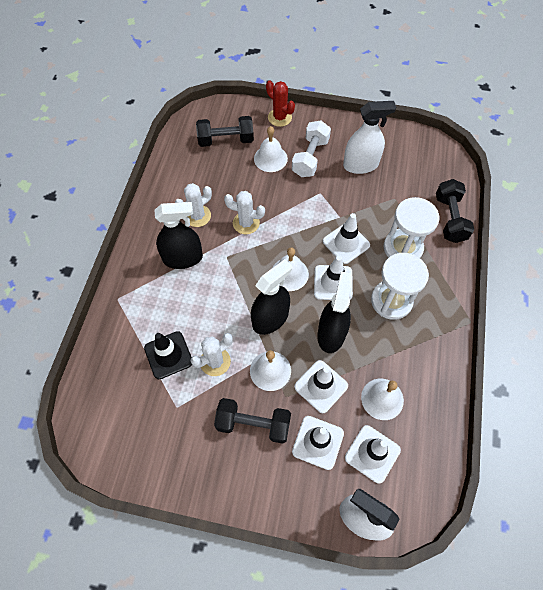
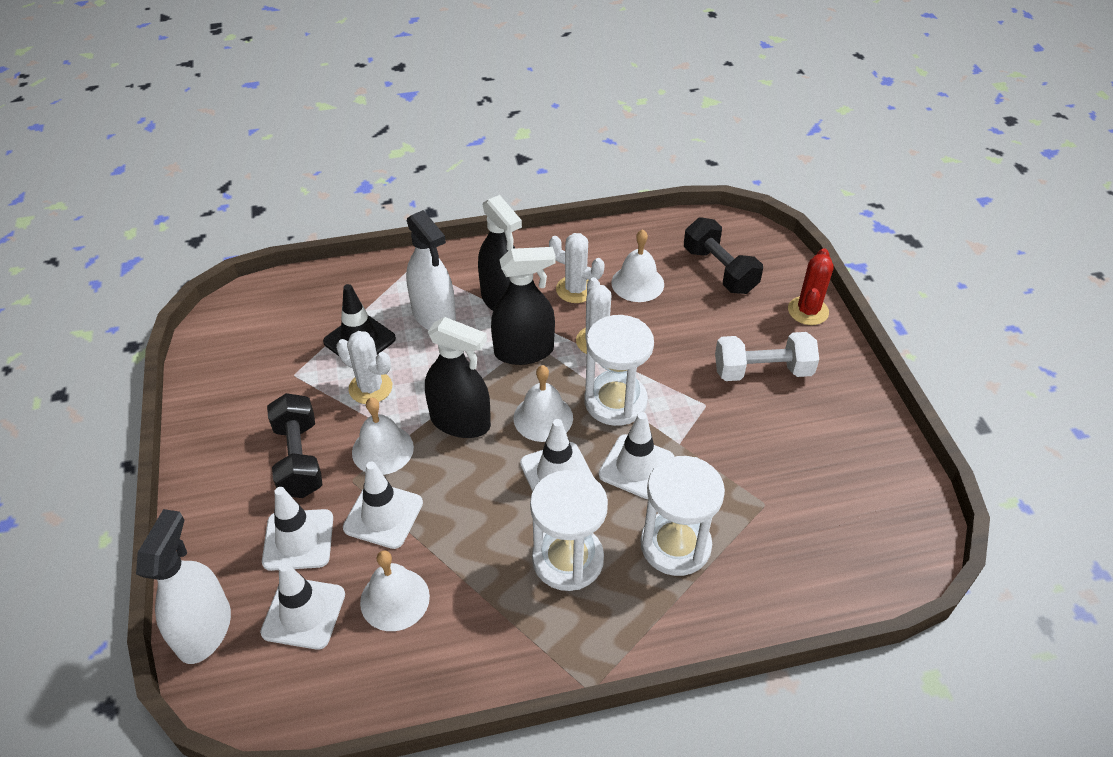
camera: 65 degrees right, 15 degrees down
white bell [254,126,288,172] -> white bell moved to [611,229,664,302]
black spray bottle [317,271,353,353] -> black spray bottle moved to [491,247,556,365]
white spray bottle [343,101,396,174] -> white spray bottle moved to [406,210,456,330]
black dumbbell [436,179,474,243] -> none
none -> white hourglass [584,315,654,426]

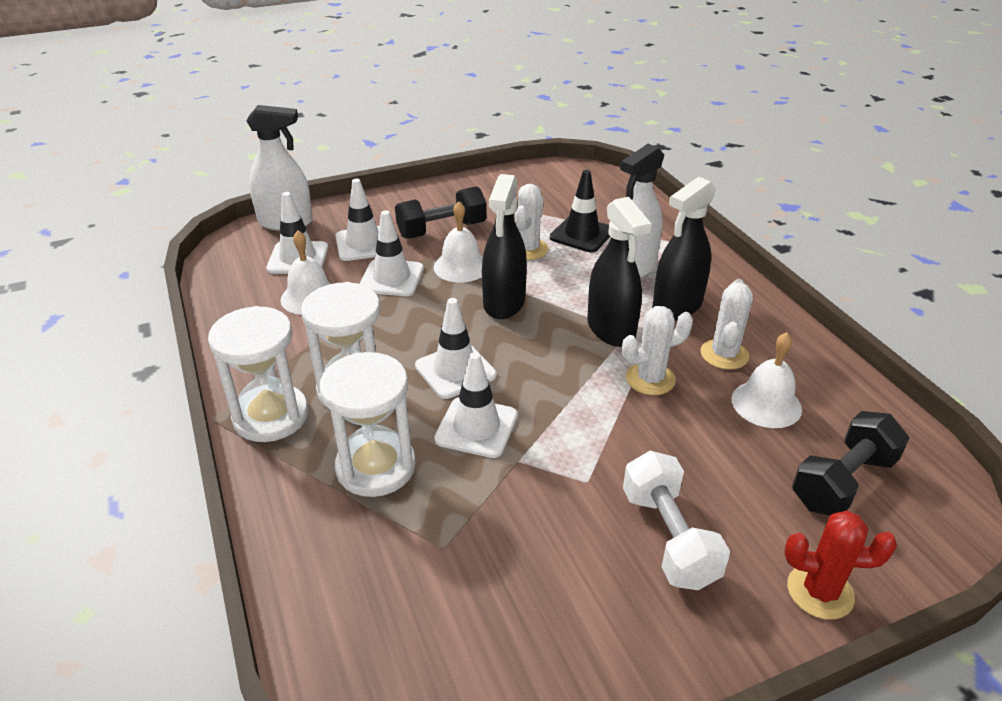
camera: 80 degrees right, 10 degrees down
white bell [513,365,573,442] -> none
white hourglass [584,315,654,426] -> white hourglass moved to [208,306,308,442]

